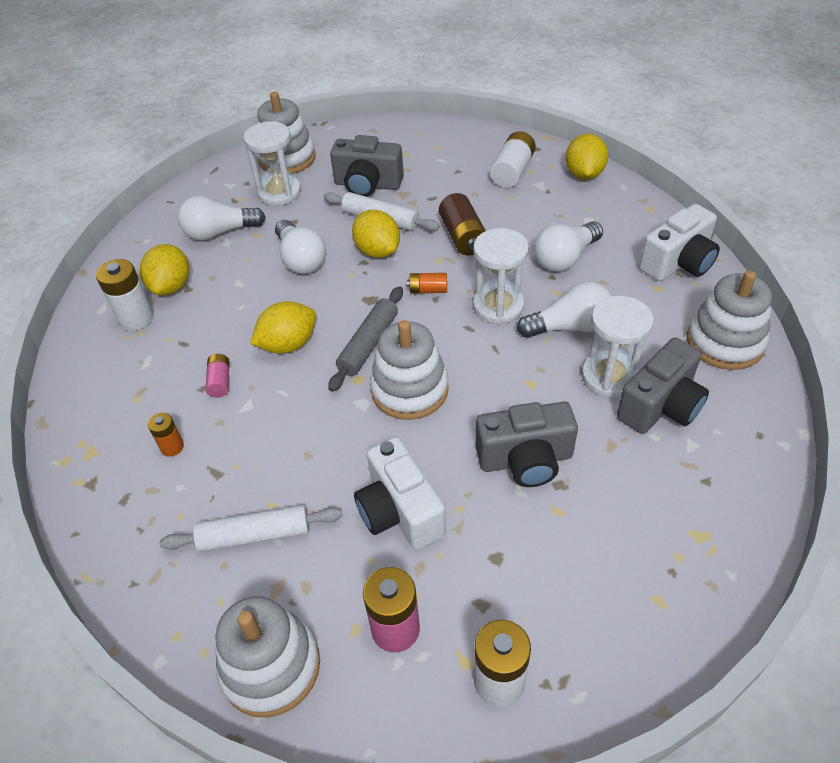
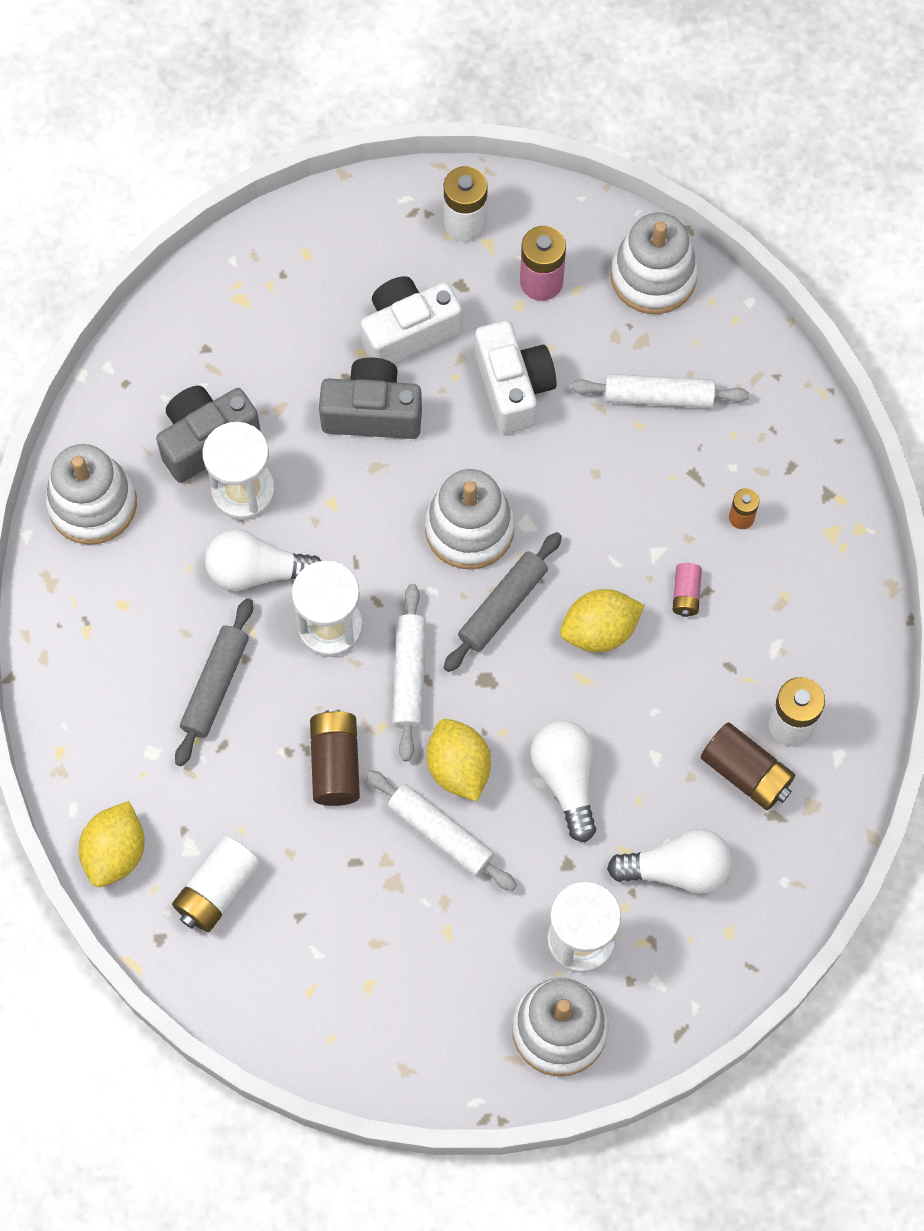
camera: 170 degrees left, 20 degrees up
yellow lemon [140,244,189,296] -> brown battery [700,722,795,810]
grey camera [330,135,404,197] -> none
orange battery [407,273,447,293] -> white rolling pin [392,584,426,761]
white light bulb [534,221,603,271] -> grey rolling pin [175,598,253,766]
white camera [639,204,720,281] -> white camera moved to [361,276,462,364]

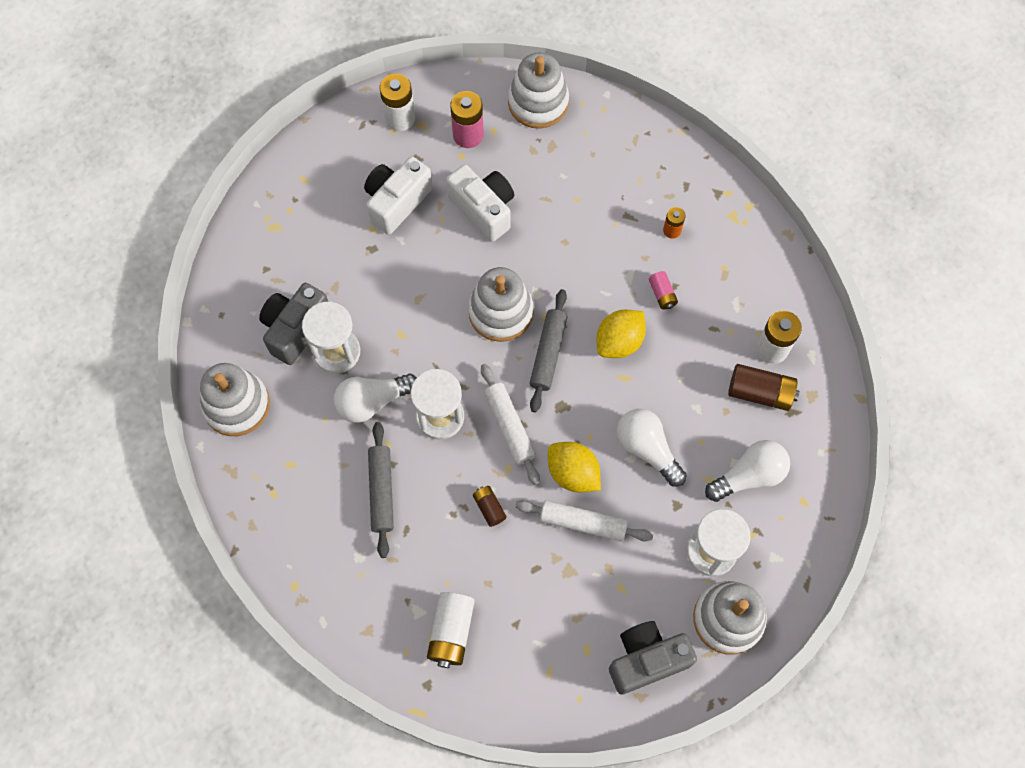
camera: 25 degrees left, 0 degrees up
yellow lemon [79,801,145,887] -> none
brown battery [310,709,360,806] -> brown battery [473,486,507,527], size x0.57
grey camera [319,357,422,439] -> grey camera moved to [609,621,697,695]
white rolling pin [571,374,749,408] -> none

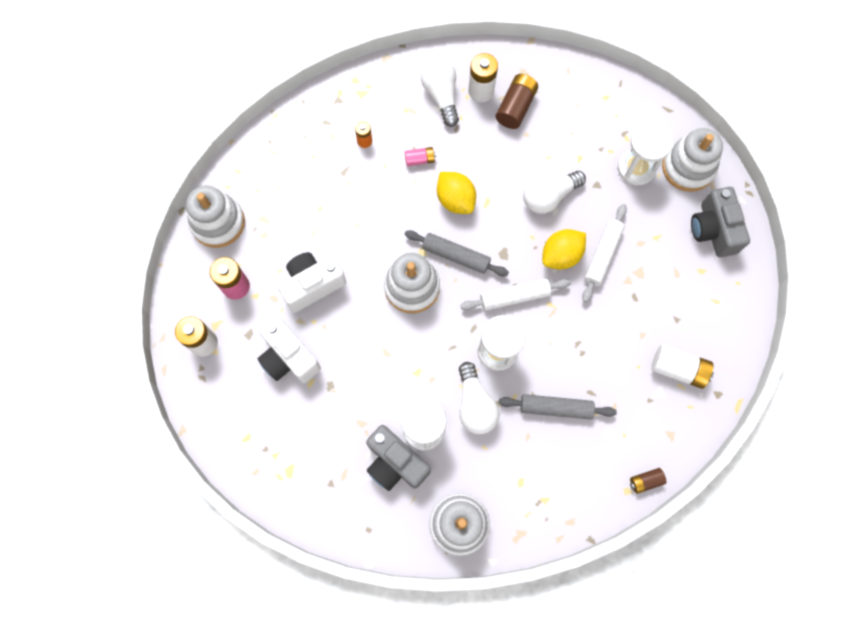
camera: 80 degrees left, 5 degrees up
brown battery [473,486,507,527] -> brown battery moved to [630,468,666,494]
white light bulb [705,440,790,502] -> white light bulb moved to [421,58,459,127]

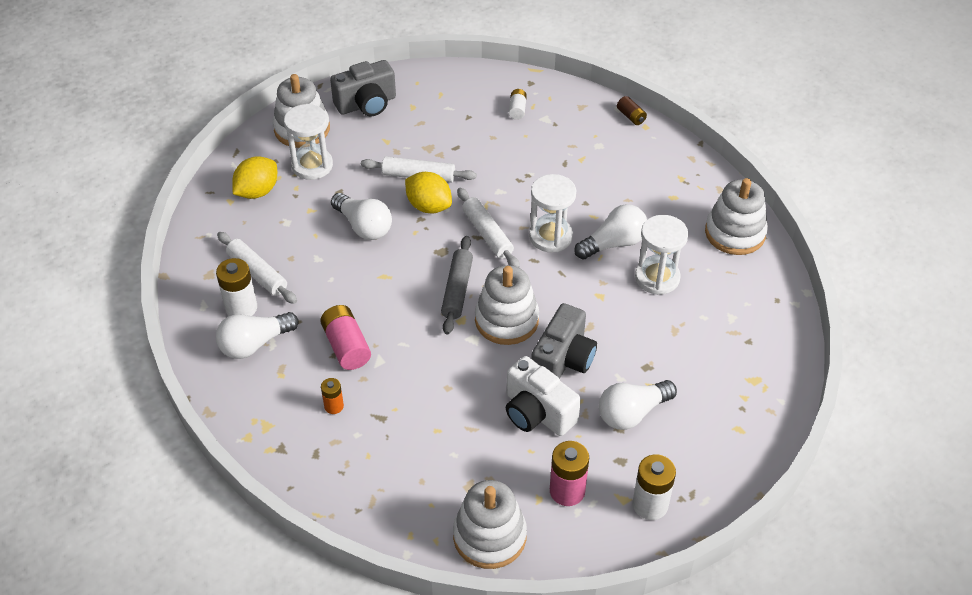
camera: 105 degrees left, 25 degrees down
white camera [258,317,321,383] -> white light bulb [599,380,677,430]
grey camera [366,425,431,491] -> grey camera moved to [531,303,597,379]
pink battery [405,147,436,166] -> pink battery [320,305,371,370], size x1.74
yellow lemon [437,172,476,214] -> yellow lemon moved to [232,156,277,199]
brown battery [496,74,538,129] -> white rolling pin [217,232,297,304]
grey rolling pin [499,394,617,420] -> none
white battery [651,344,714,389] -> white battery [509,89,527,120], size x0.57

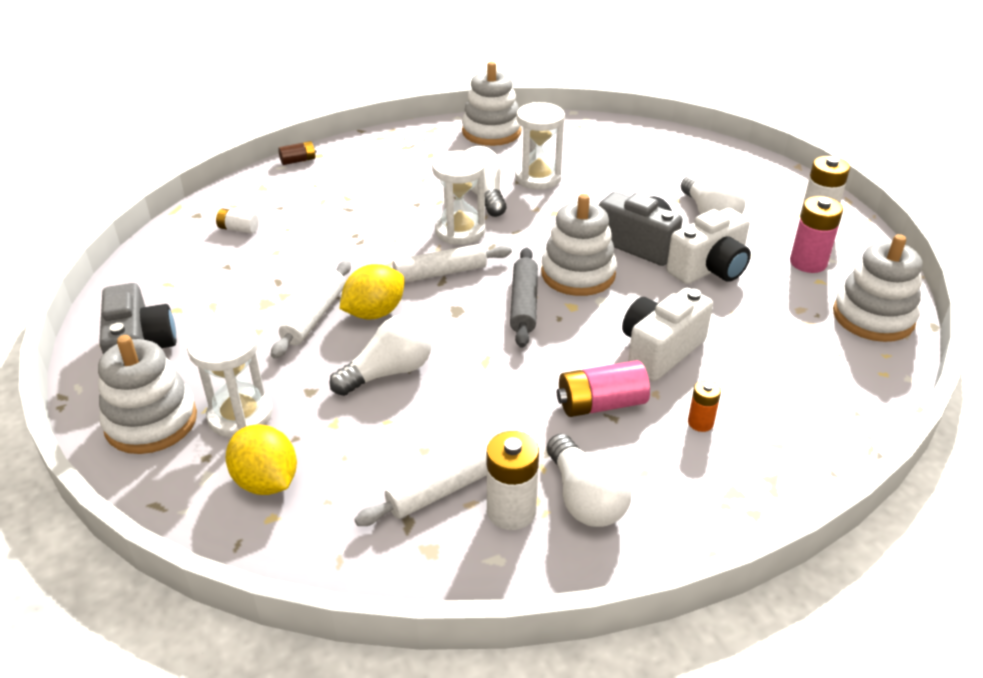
camera: 80 degrees left, 10 degrees down
grey rolling pin [441,236,473,335] -> grey rolling pin turned 75 degrees clockwise [510,247,538,348]
none -> white camera [622,288,713,381]

